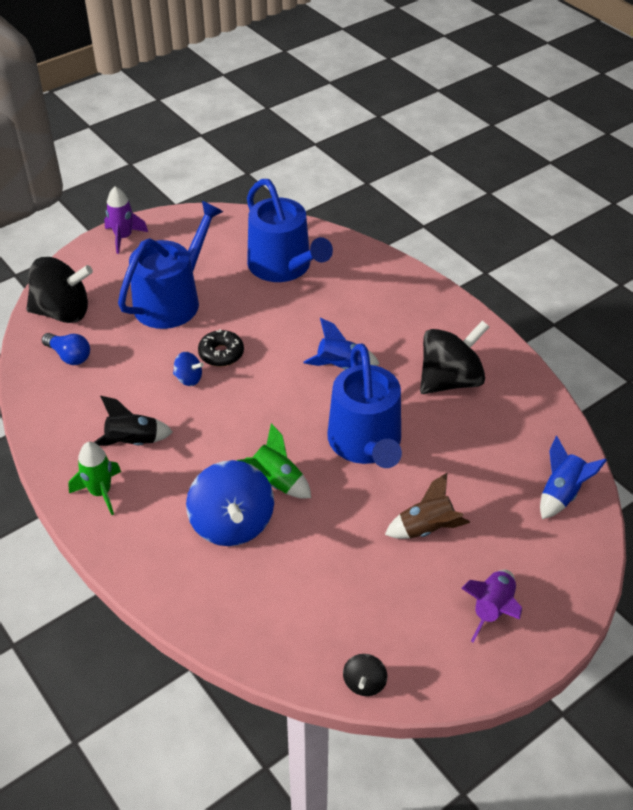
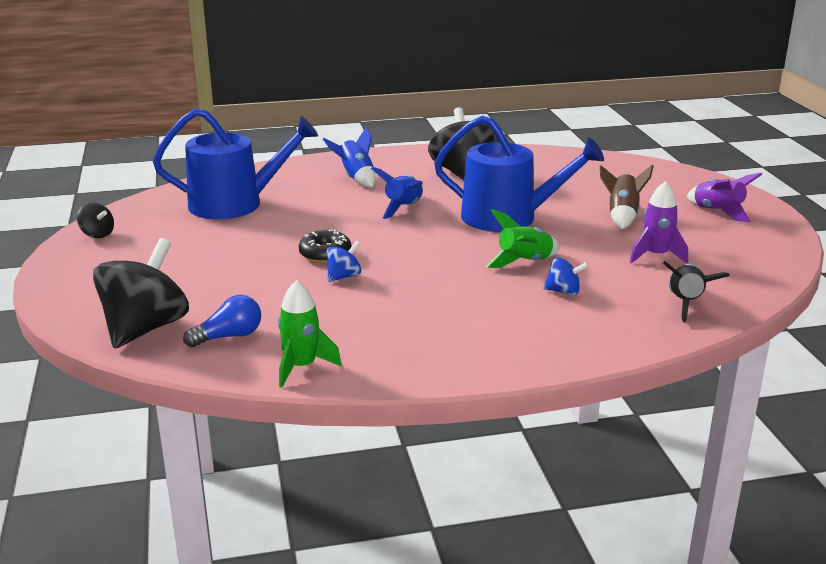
camera: 65 degrees left, 20 degrees down
green rocket [68,442,121,515] -> green rocket moved to [278,280,342,387]
black rocket [94,396,173,446] -> black rocket moved to [663,261,730,323]
purple rocket [104,186,148,254] -> purple rocket moved to [630,181,688,264]
blue watering can [118,201,223,329] -> none
blue spinning top [186,460,274,546] -> blue spinning top [543,257,589,295], size x0.46
black spinning top [343,654,387,696] -> black spinning top moved to [77,203,114,238]
blue rocket [540,436,607,519] -> blue rocket moved to [323,126,376,188]

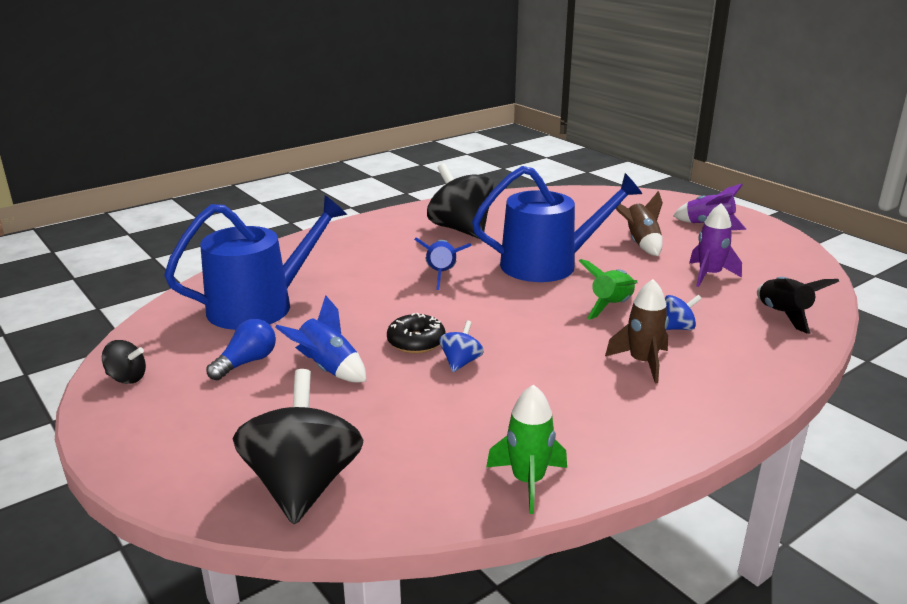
camera: 25 degrees left, 0 degrees up
blue light bulb [183,295,261,347] -> blue light bulb moved to [206,319,276,380]
blue rocket [323,126,376,188] -> blue rocket moved to [275,295,366,383]
none -> brown rocket [605,279,669,383]

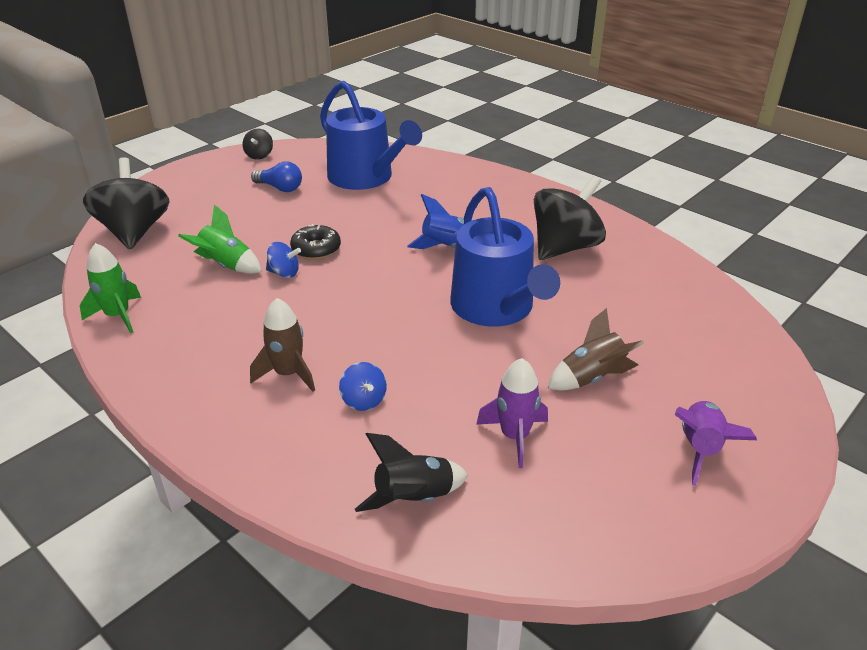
camera: 80 degrees right, 10 degrees up
black spinning top [233,369,363,525] -> black spinning top turned 90 degrees counterclockwise [83,157,170,250]
blue rocket [275,295,366,383] -> none
green rocket [579,259,637,320] -> green rocket moved to [178,204,262,274]

